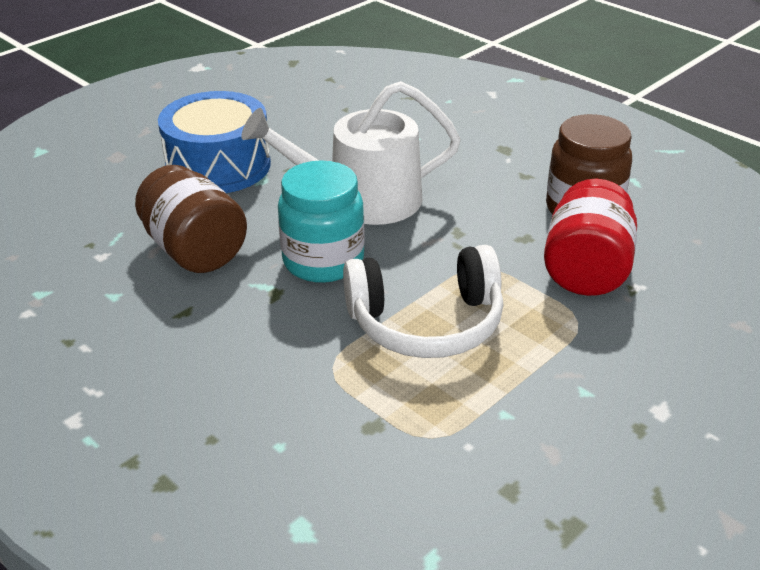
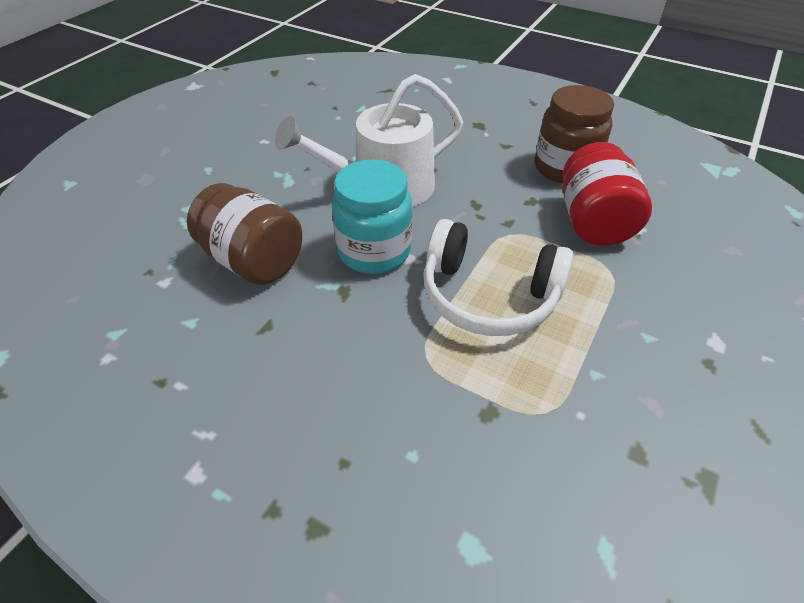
camera: 15 degrees left, 10 degrees up
blue drum [158,91,271,193] -> none
white headphones [343,245,503,358] -> white headphones turned 45 degrees clockwise [423,219,574,336]

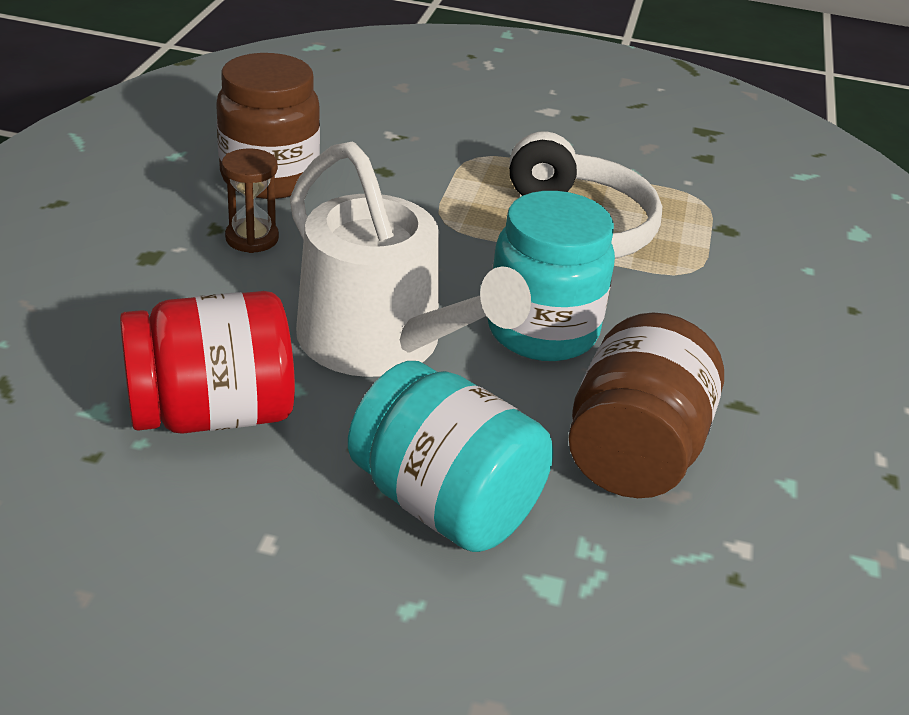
camera: 110 degrees left, 10 degrees down
red jar [563,142,652,245] -> red jar moved to [120,291,295,434]
none -> brown hourglass [222,148,279,253]
none -> turquoise jar [348,361,553,552]

